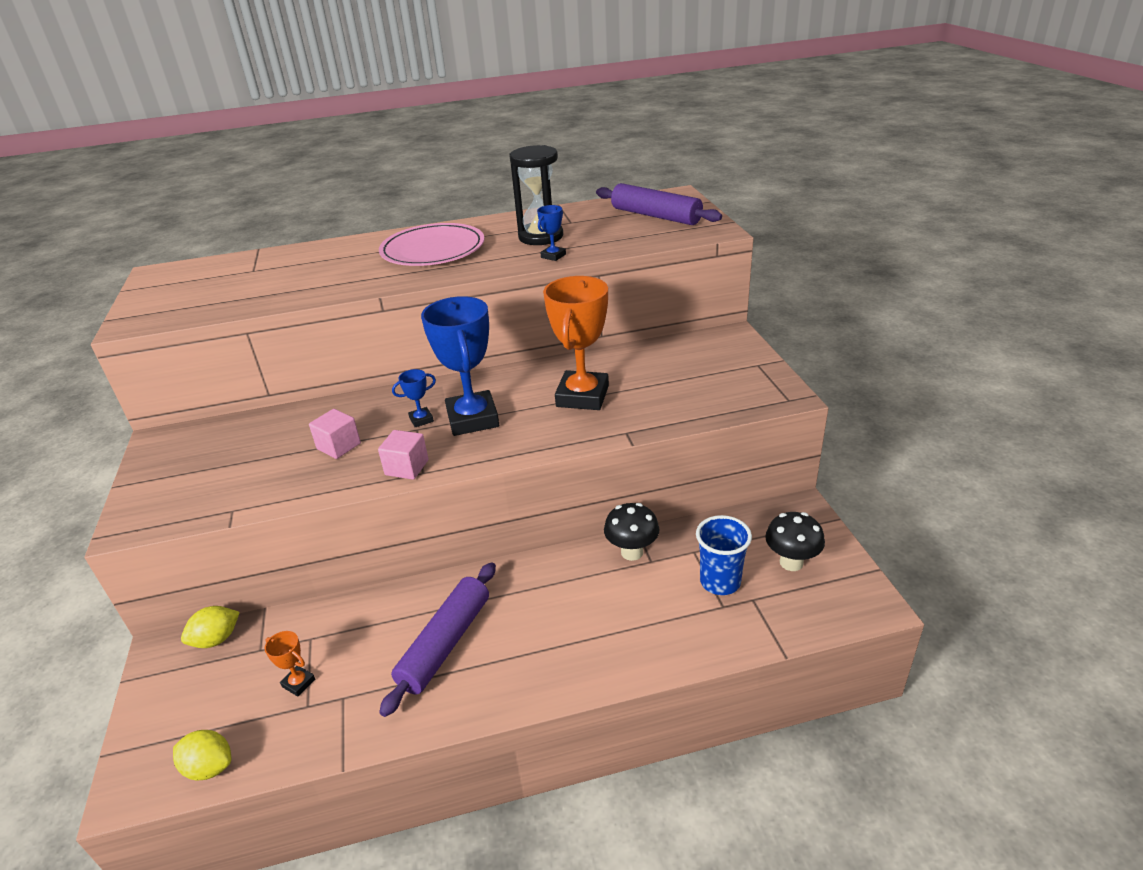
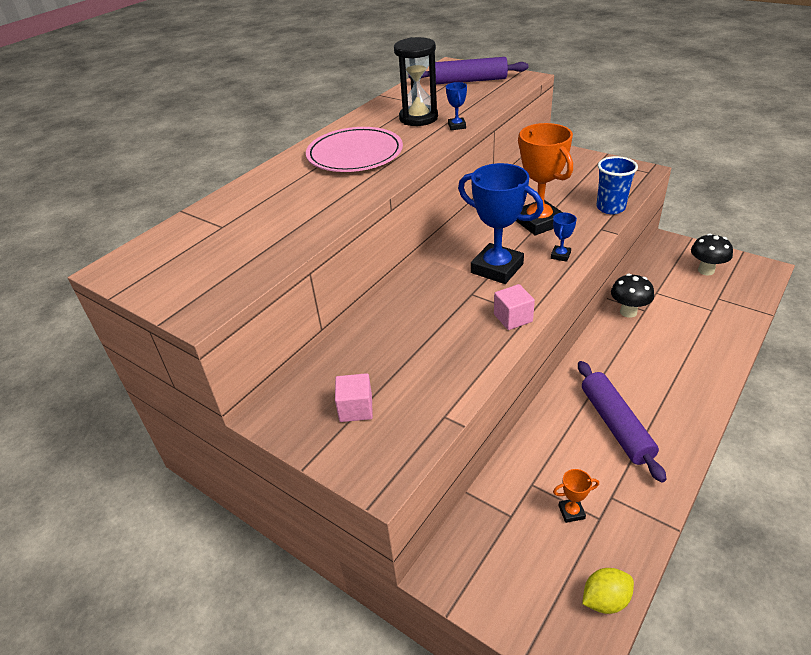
camera: 40 degrees left, 5 degrees up
yellow lemon [181,606,240,648] -> none
pink cube [309,409,361,459] -> pink cube moved to [335,373,373,422]
blue trophy [392,369,436,427] -> blue trophy moved to [551,213,577,262]
blue cup [696,515,752,595] -> blue cup moved to [596,156,638,214]

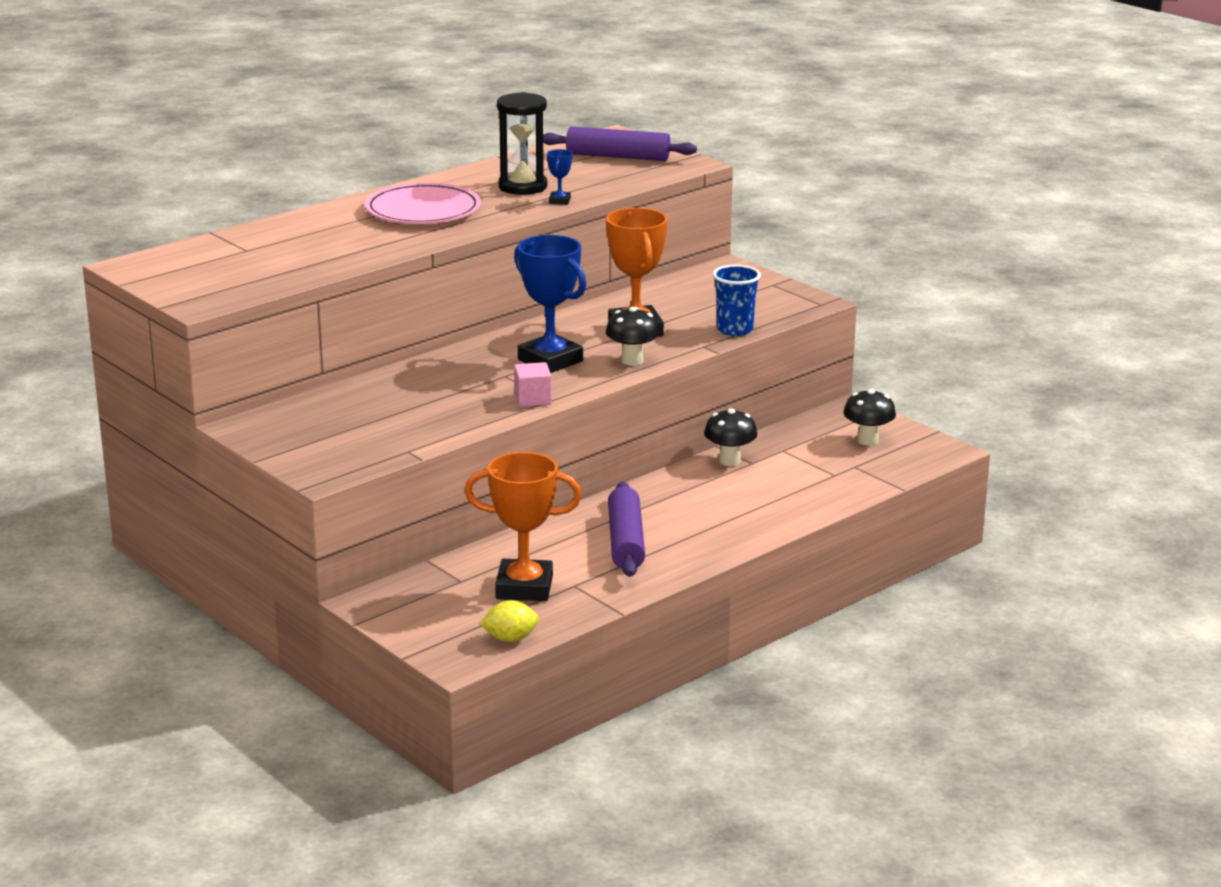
camera: 10 degrees right, 15 degrees down
pink cube [335,373,373,422] -> none
blue trophy [551,213,577,262] -> black mushroom [606,307,660,366]
orange trophy [553,469,599,523] -> orange trophy [465,452,582,601], size x2.32

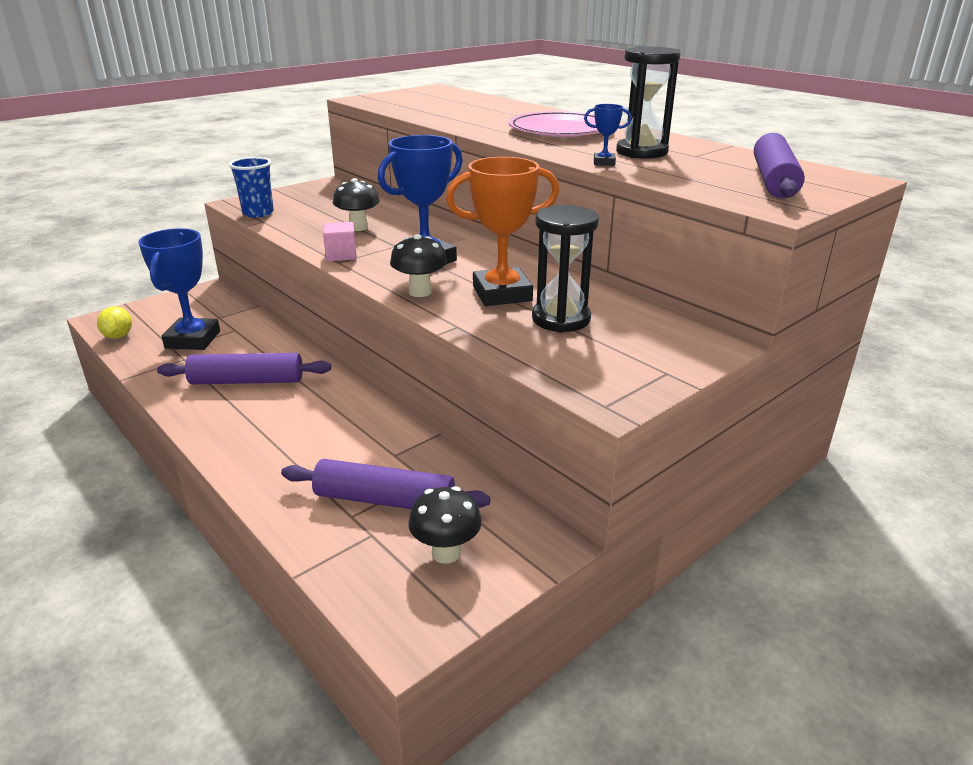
camera: 90 degrees right, 5 degrees up
orange trophy [465,452,582,601] -> blue trophy [138,228,220,350]
black mushroom [704,408,757,466] -> black mushroom moved to [333,178,380,231]
blue cup [713,265,761,336] -> blue cup moved to [229,157,274,218]
none -> purple rolling pin [281,459,491,509]
none -> black hourglass [532,205,599,333]

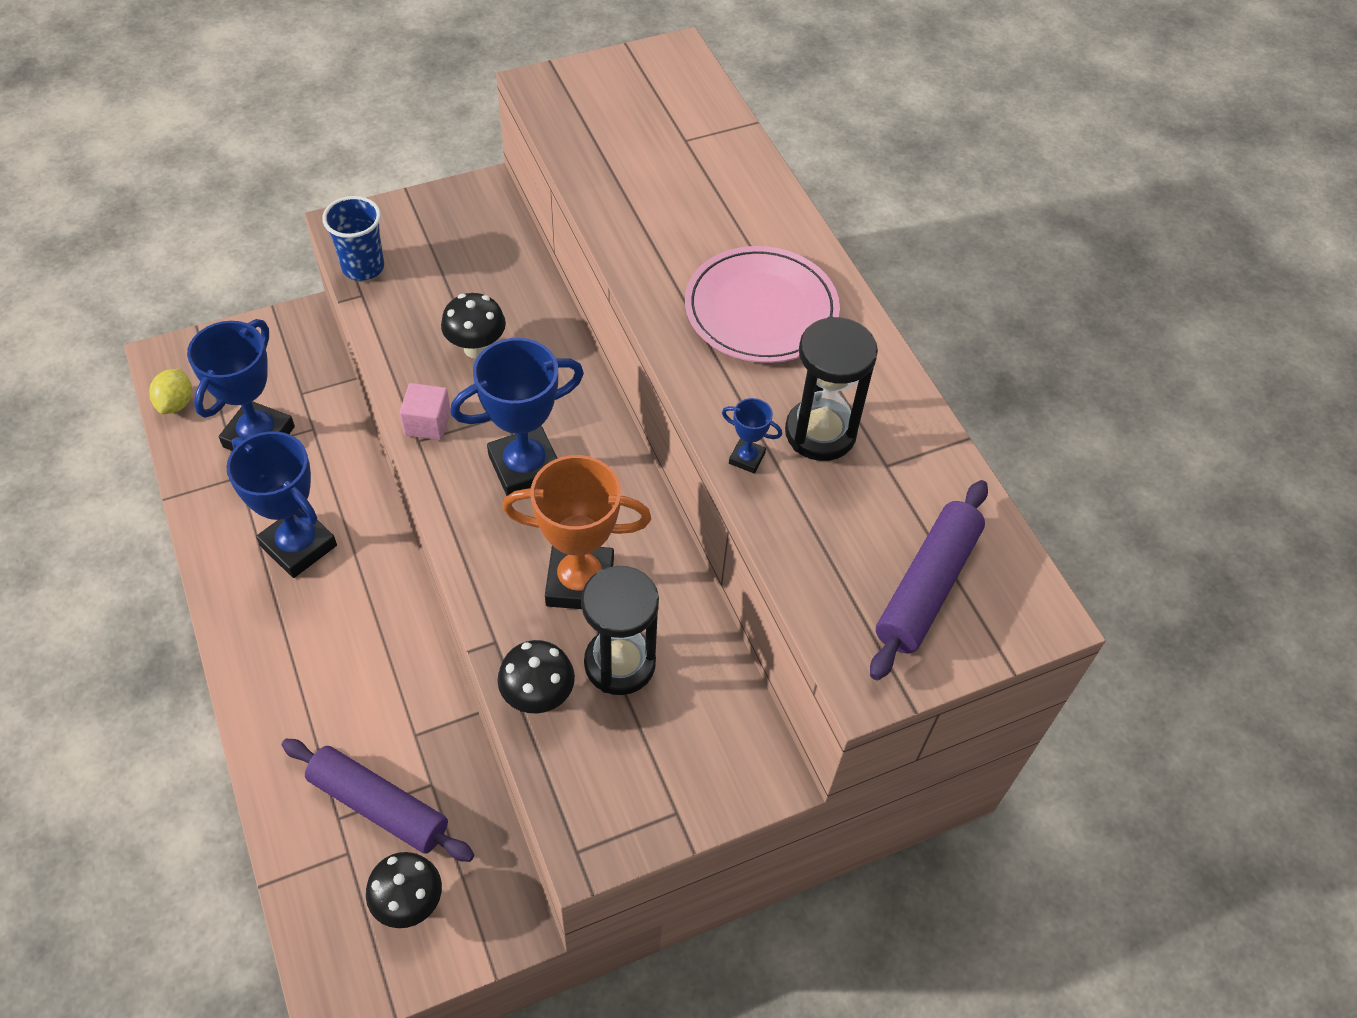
camera: 15 degrees right, 25 degrees up
purple rolling pin [157,353,331,384] -> blue trophy [226,431,337,578]
black mushroom [390,234,447,297] -> black mushroom moved to [498,640,575,713]

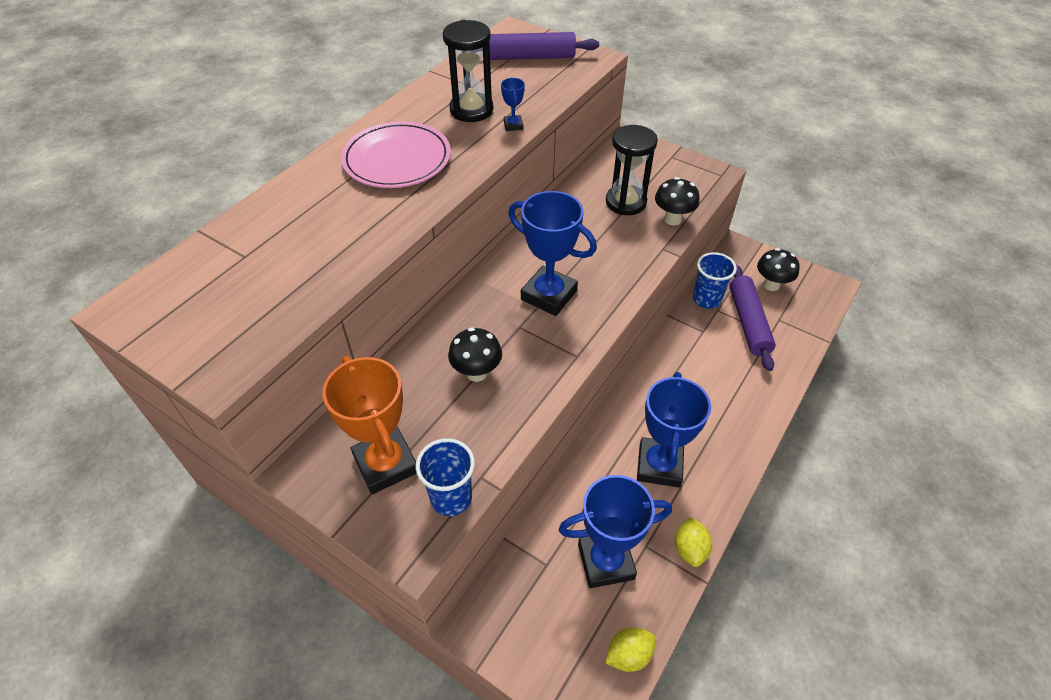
camera: 120 degrees left, 5 degrees down
pink cube [400,383,451,440] -> none
orange trophy [502,455,651,609] -> orange trophy moved to [323,356,417,494]
none -> yellow lemon [675,517,712,567]
none -> blue cup [693,252,737,309]

